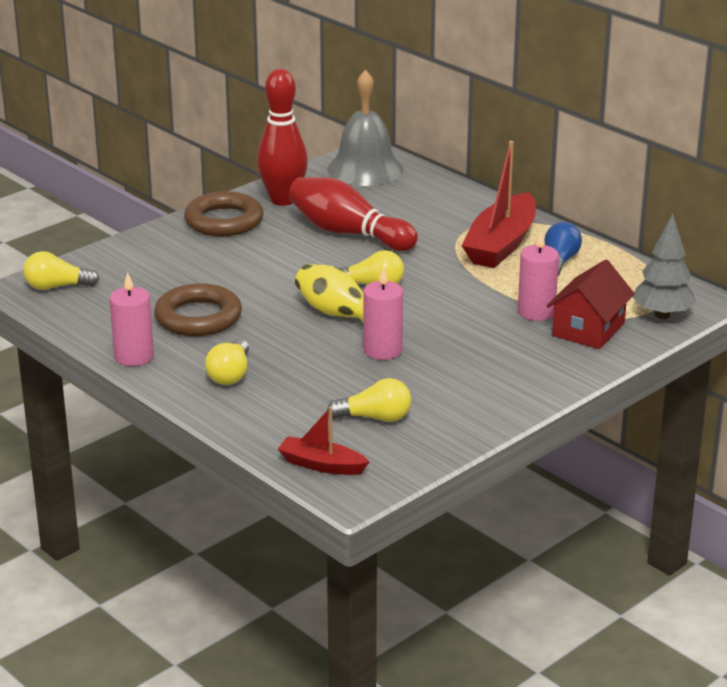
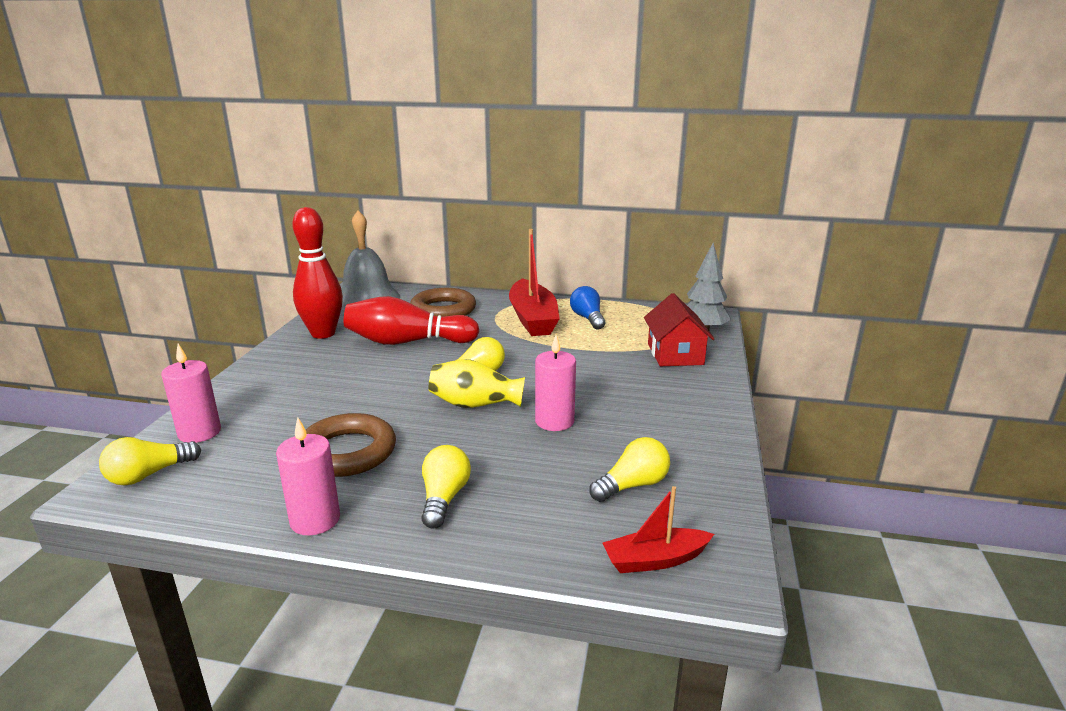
camera: 35 degrees left, 5 degrees down
brown ring [184,191,264,237] -> brown ring moved to [410,288,476,317]
yellow light bulb [205,339,249,385] -> yellow light bulb turned 150 degrees counterclockwise [421,445,471,529]
pink candle [518,231,559,321] -> pink candle moved to [161,344,221,443]

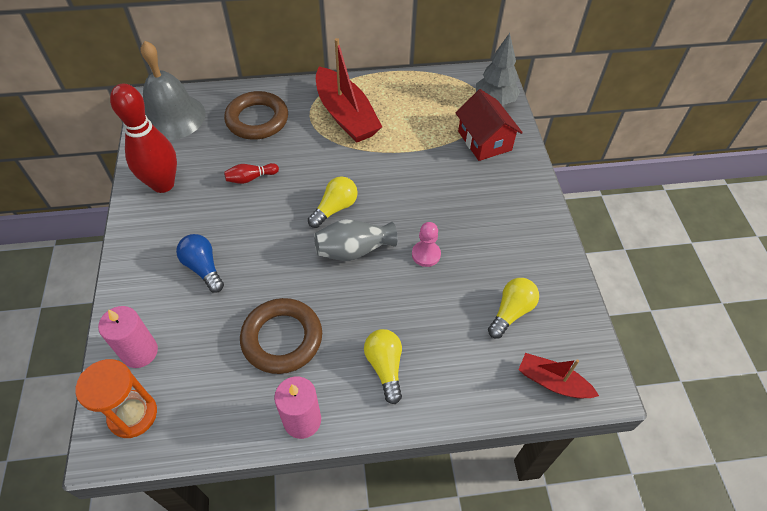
camera: 20 degrees left, 30 degrees up
yellow light bulb [99,437,201,486] -> orange hourglass [76,359,157,438]
red bowling pin [344,296,479,345] -> red bowling pin [224,163,279,184], size x0.44
yellow vase [428,360,525,408] -> grey vase [314,220,398,261]
pink candle [535,335,576,431] -> pink pawn [412,222,441,267]
blue light bulb [570,286,605,329] -> blue light bulb moved to [176,234,224,293]
red boat [602,486,714,573] -> red boat turned 60 degrees clockwise [519,353,599,398]

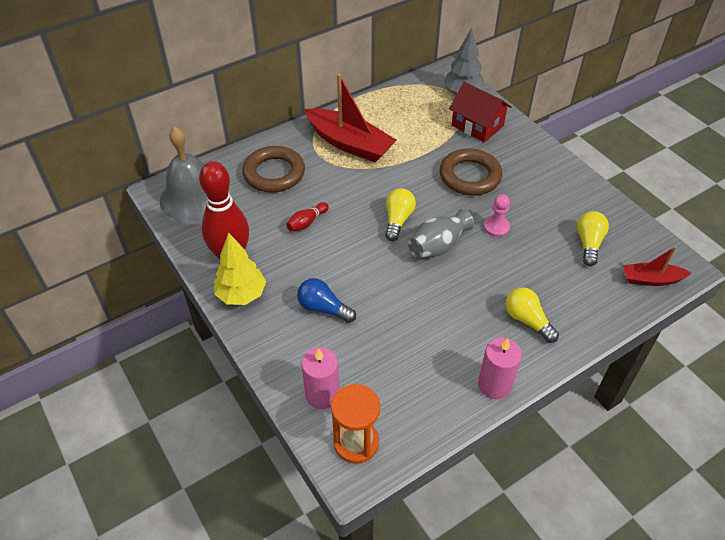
camera: 25 degrees left, 5 degrees down
brown ring [240,298,322,374] -> brown ring moved to [440,148,502,195]
none -> yellow tree [214,232,266,305]

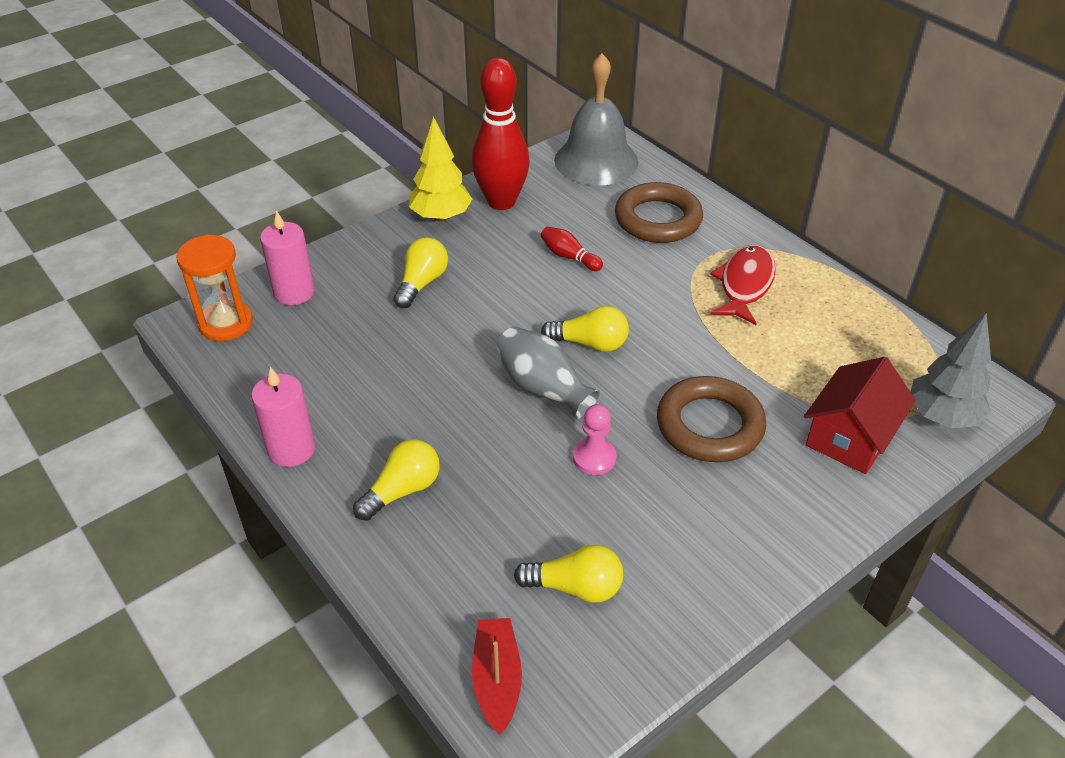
camera: 85 degrees right, 5 degrees down
blue light bulb [297,278,356,323] -> yellow light bulb [394,238,448,308]
red boat [304,74,397,163] -> red fish [710,245,776,325]

